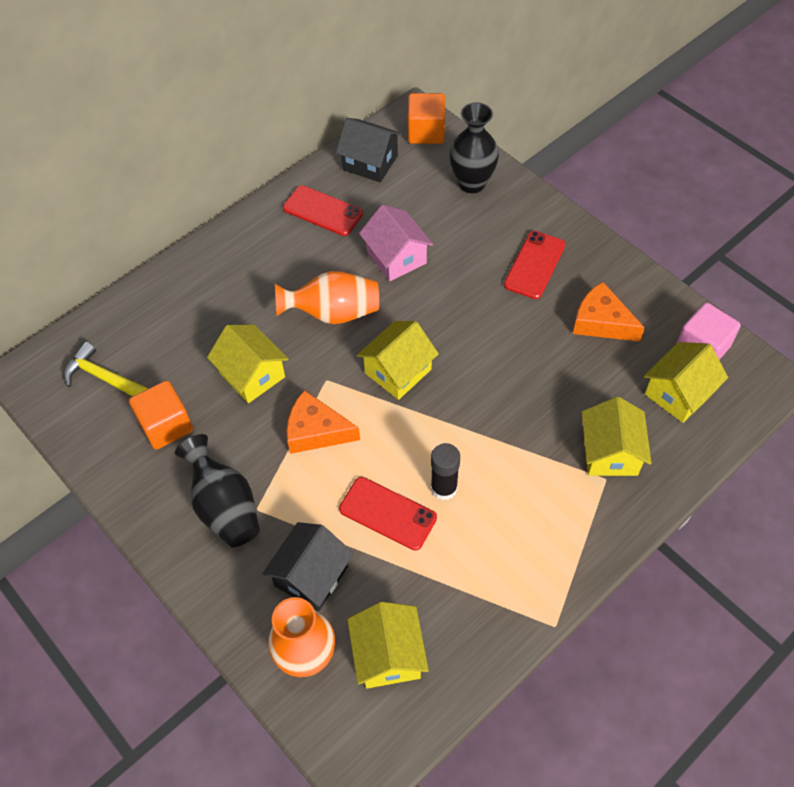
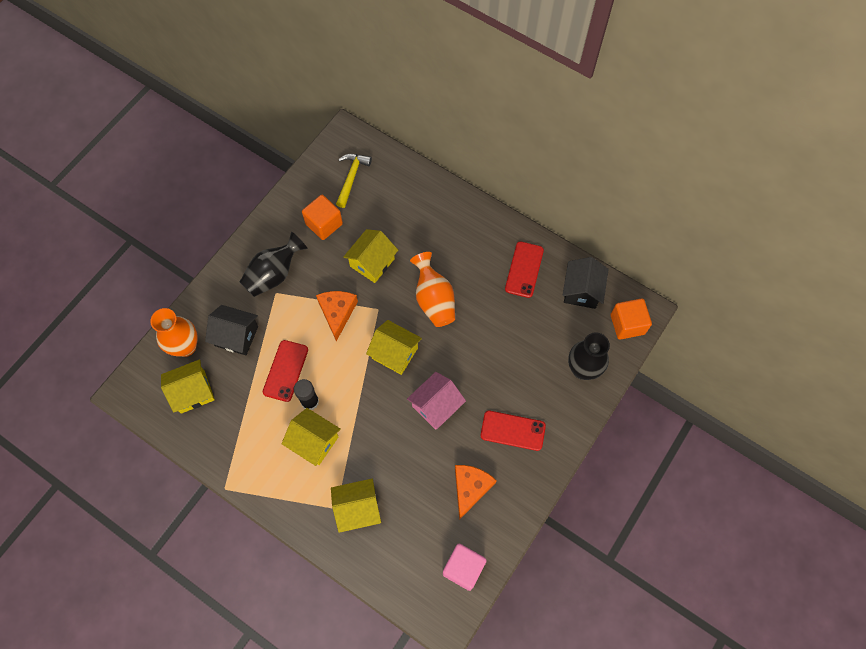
camera: 75 degrees right, 10 degrees up
pink house [359,205,433,281] -> pink house moved to [407,372,466,430]
yellow house [644,342,728,423] -> yellow house moved to [282,408,341,466]

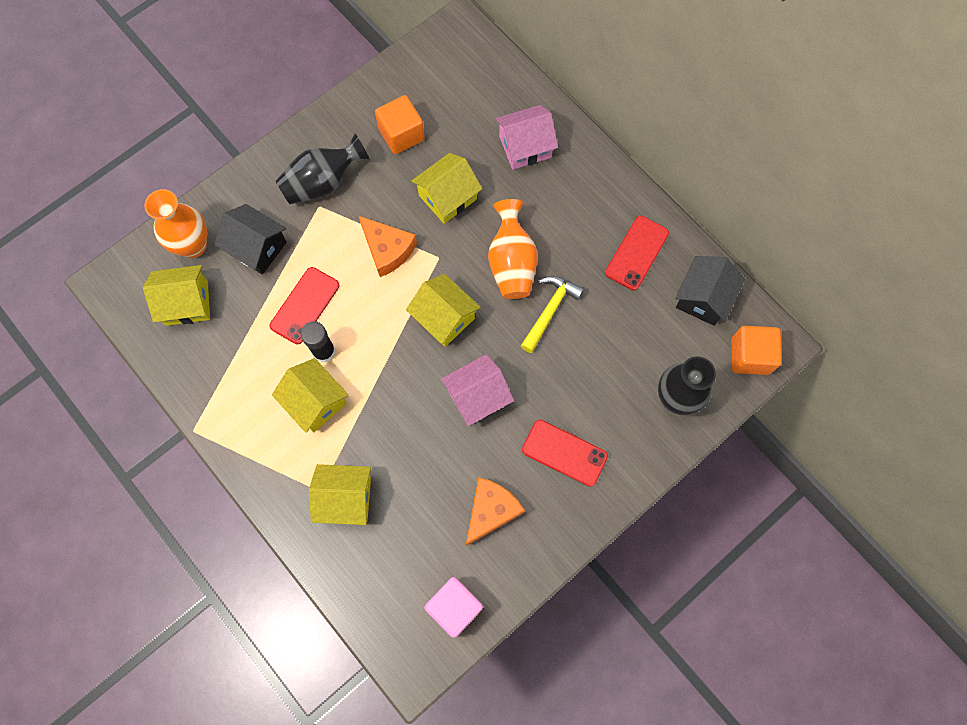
camera: 15 degrees right, 5 degrees up
orange cheese [316,291,358,341] -> orange cheese turned 120 degrees clockwise [359,216,417,277]
yellow hammer [336,154,372,208] -> yellow hammer moved to [521,276,584,353]
none -> pink house [495,105,558,170]

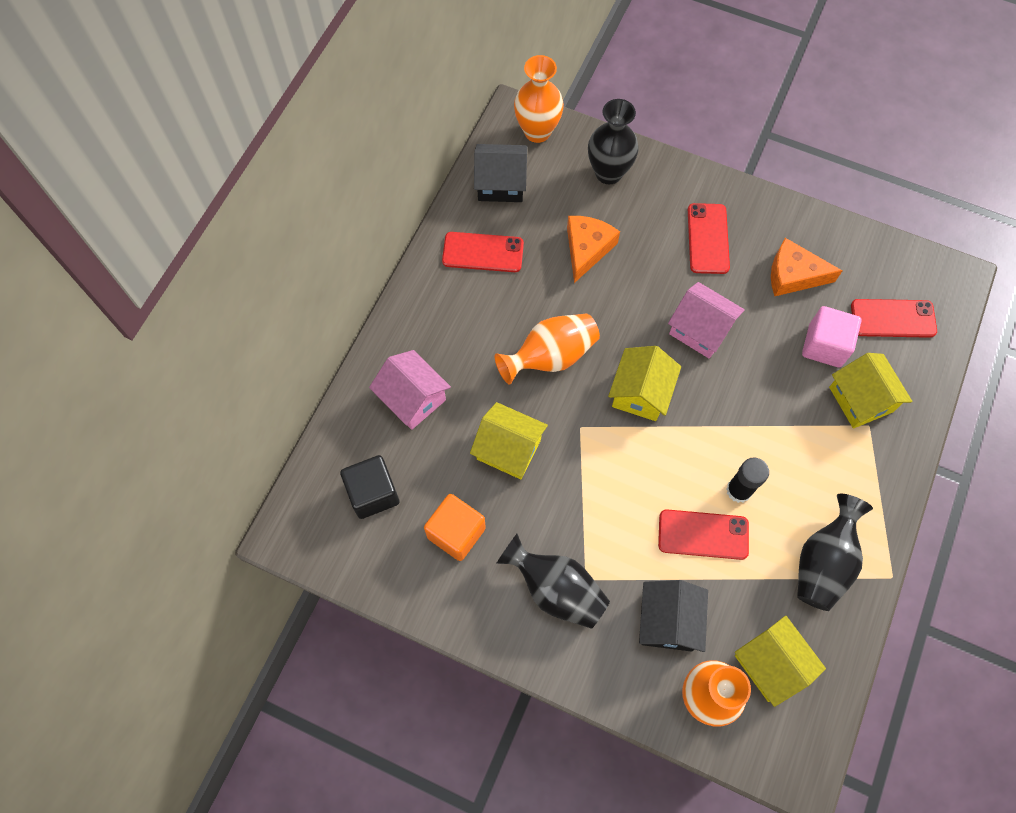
camera: 115 degrees left, 5 degrees down
yellow house [272,358,349,433] -> none
orange cheese [359,216,417,277] -> orange cheese moved to [567,216,620,283]
pink cube [424,577,483,638] -> pink cube moved to [802,306,861,368]
yellow hammer [521,276,584,353] -> none
orange cube [731,326,782,375] -> orange vase [514,55,564,143]
none -> black cube [340,455,399,519]
none -> black vase [797,494,873,611]
none -> red phone [851,299,937,338]

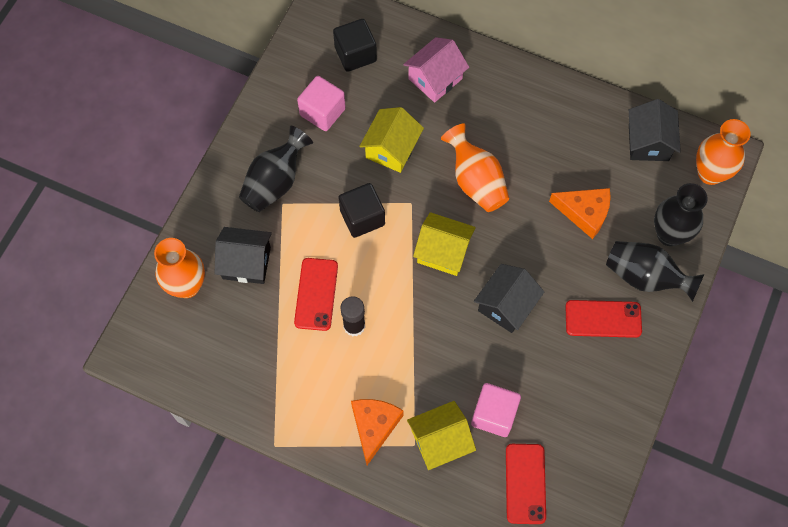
camera: 90 degrees right, 0 degrees up
orange cube [424,494,486,561] -> pink cube [297,76,346,131]
red phone [442,232,524,272] -> none
pink house [668,282,745,359] -> black house [474,264,544,333]
yellow house [735,616,826,707] -> none
orange cheese [771,238,842,296] -> orange cheese moved to [351,399,404,465]
black vase [797,494,873,611] -> black vase moved to [606,241,704,302]
none -> black cube [338,183,385,238]

